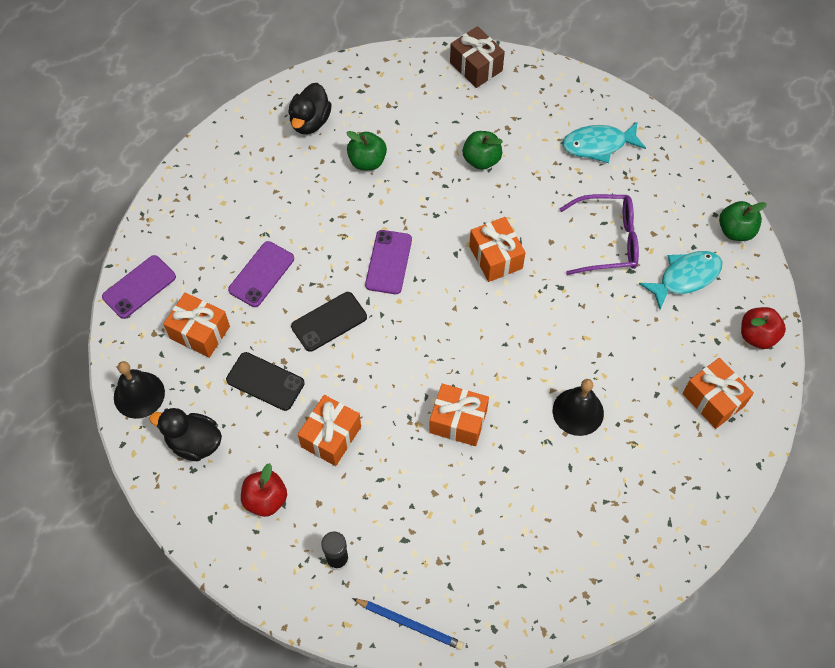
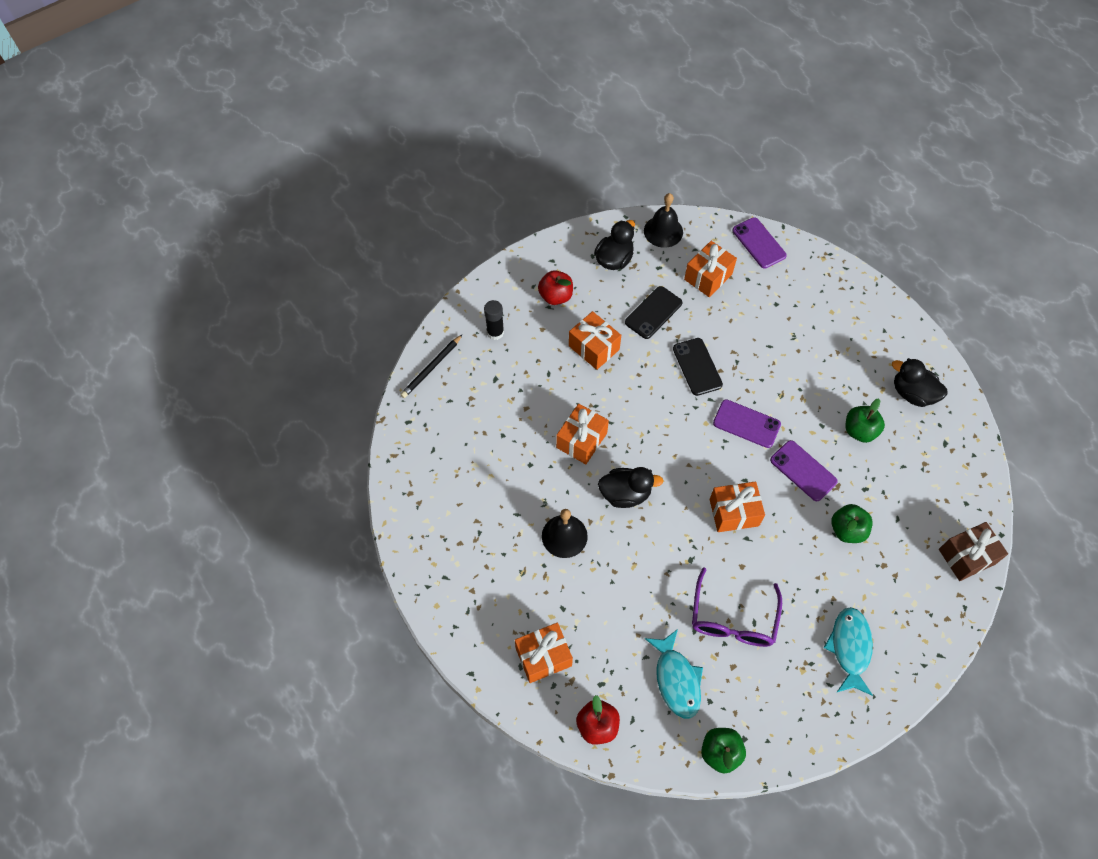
camera: 105 degrees right, 0 degrees up
purple phone [228,241,294,307] -> purple phone moved to [770,440,838,501]
blue pencil [352,598,464,650] -> black pencil [400,334,463,398]
none -> black duck [598,467,664,508]

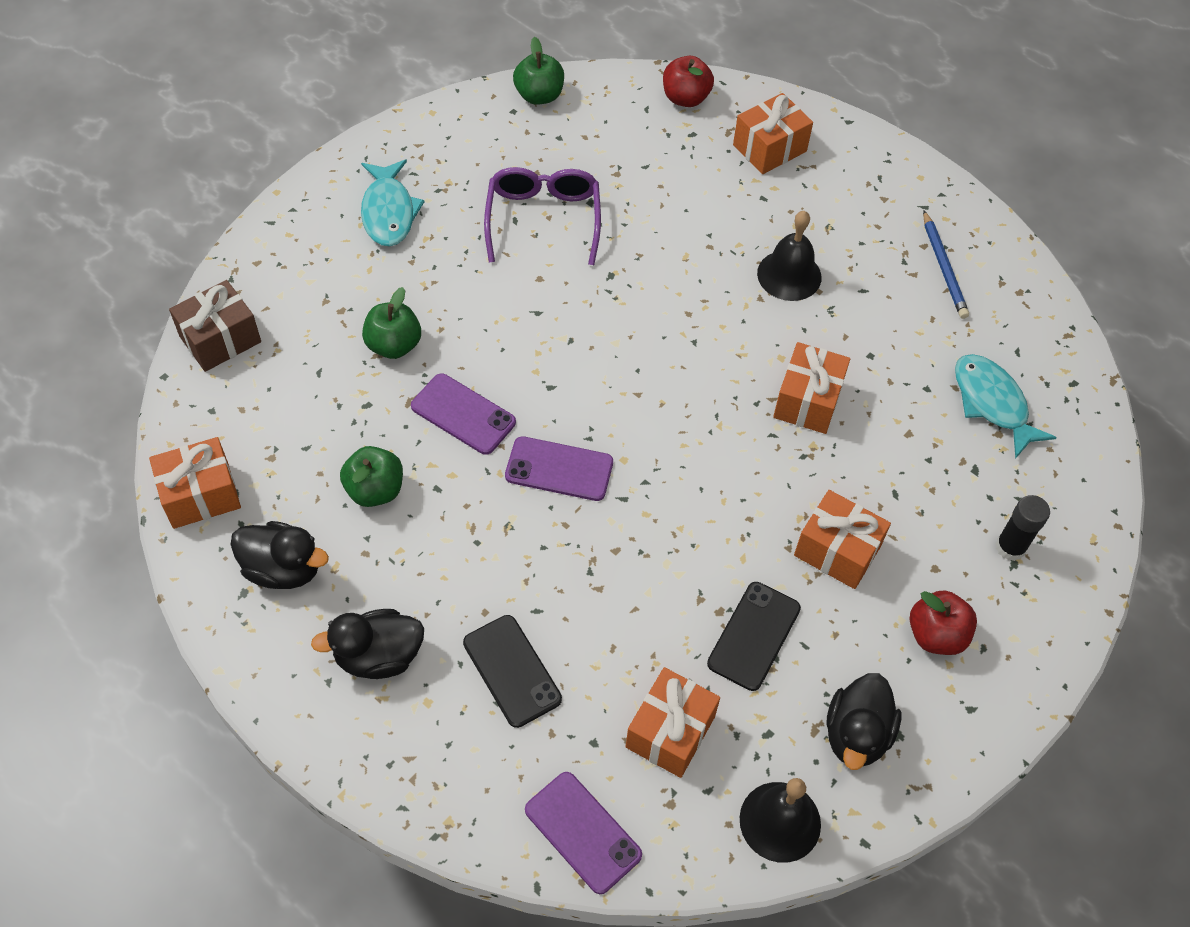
camera: 165 degrees right, 5 degrees down
black pencil [400,334,463,398] -> none
black duck [598,467,664,508] -> black duck moved to [311,609,424,679]
turquoise fish [645,629,703,719] -> turquoise fish moved to [955,354,1057,459]
black phone [673,338,723,396] -> black phone moved to [463,615,562,728]
orange gift [710,481,765,532] -> orange gift moved to [149,437,241,529]
none -> blue pencil [923,210,969,319]

